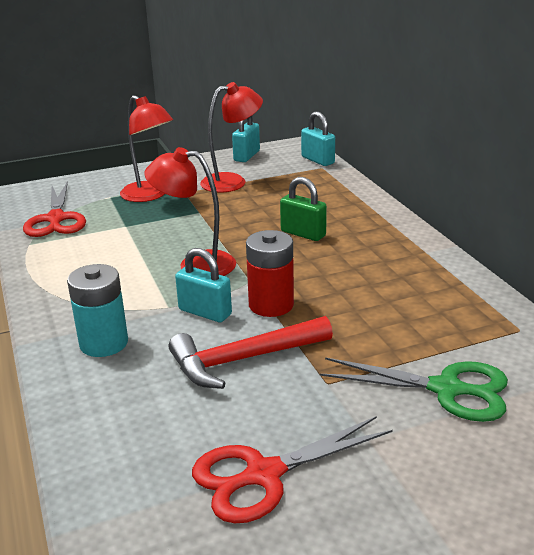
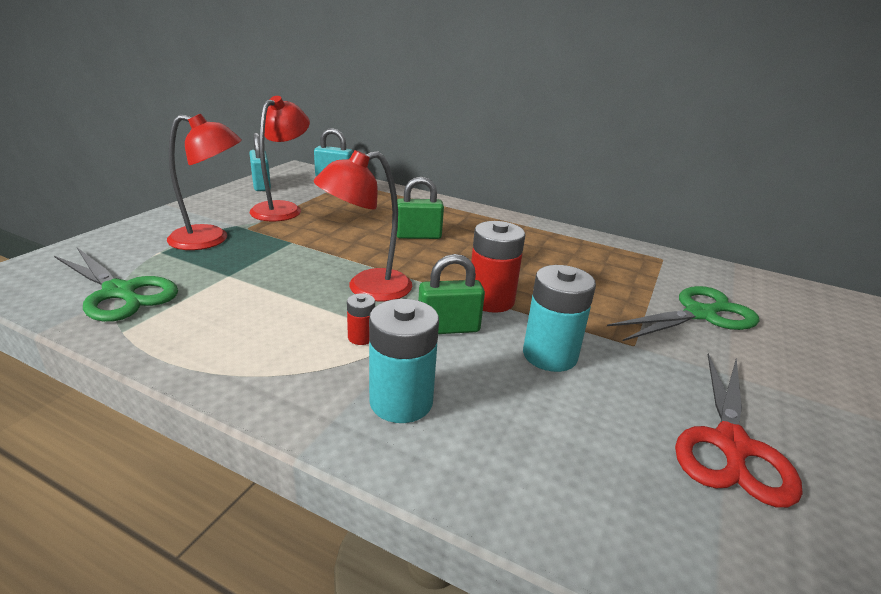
camera: 45 degrees left, 0 degrees up
red scissors [23,181,86,237] -> green scissors [54,248,178,322]
red hammer [169,316,333,389] -> turquoise battery [523,265,596,372]
turquoise padlock [175,248,232,322] -> green padlock [418,254,485,334]
none -> red battery [347,293,375,345]

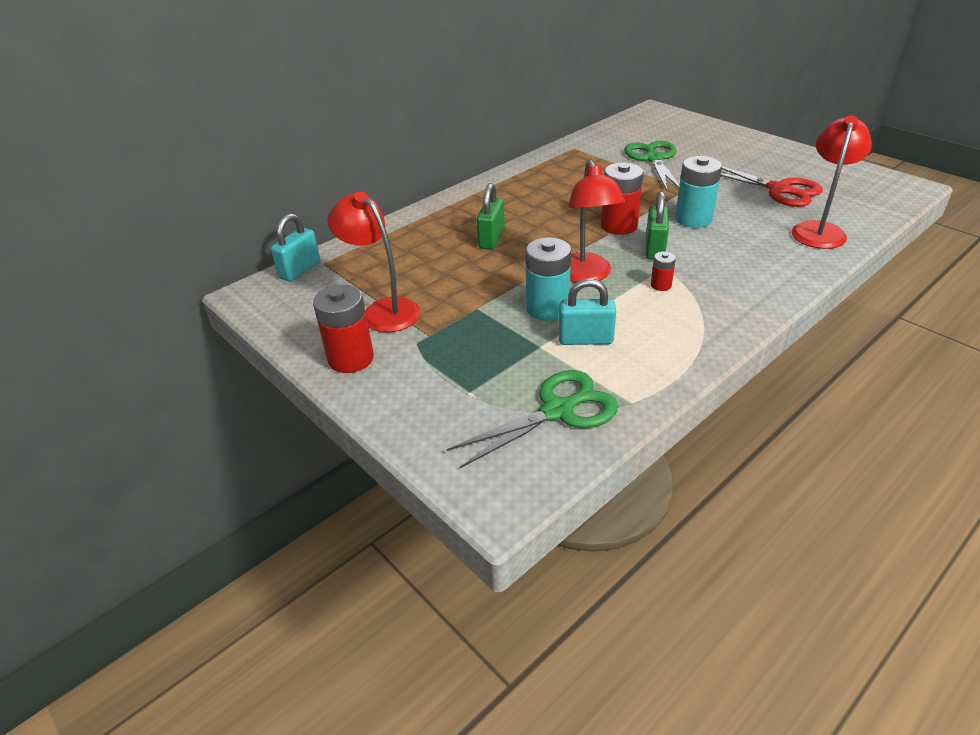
camera: 65 degrees left, 10 degrees up
red lamp [167,114,242,250] -> red lamp moved to [791,115,872,249]
turquoise padlock [249,133,271,191] -> turquoise padlock moved to [558,278,616,345]
turquoise battery [369,299,439,423] -> turquoise battery moved to [526,237,571,321]
none -> red battery [313,285,374,373]

